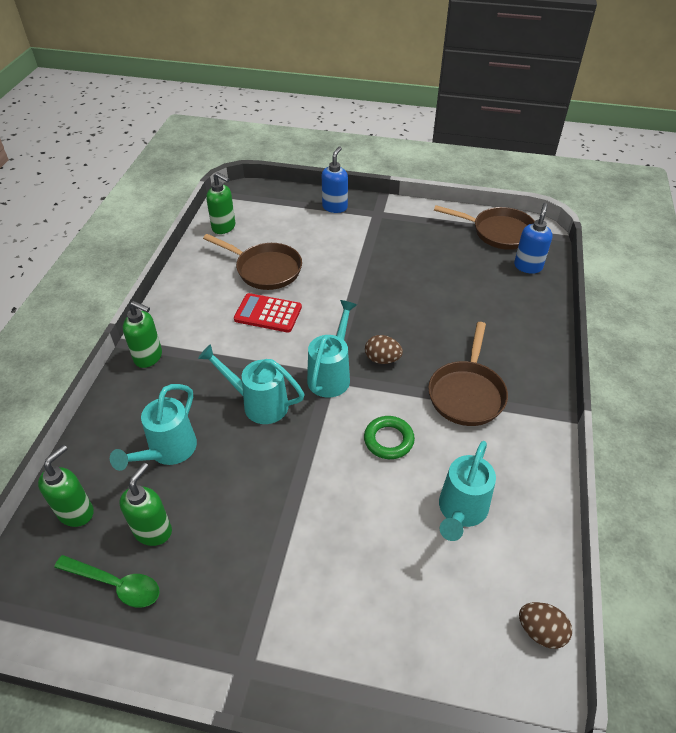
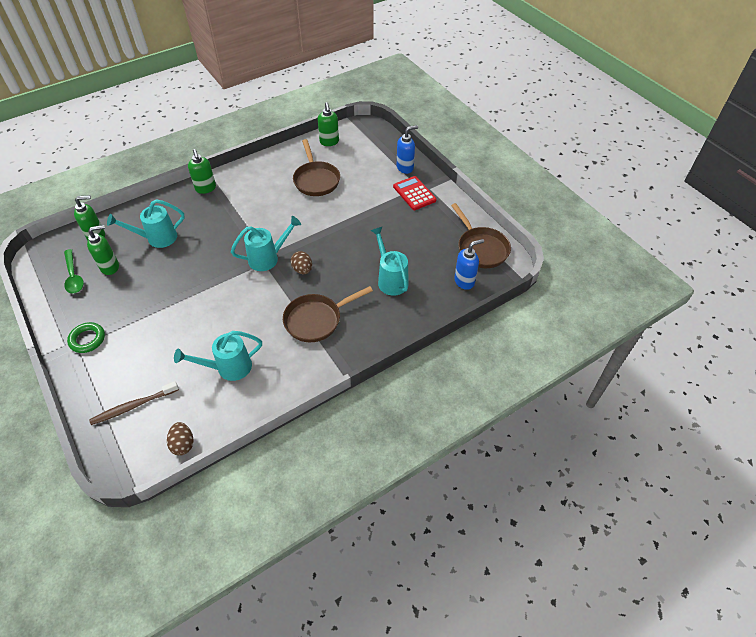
camera: 45 degrees right, 5 degrees up
turquoise watering can [198,344,305,424] -> turquoise watering can moved to [370,226,409,296]
red calculator [234,293,302,333] -> red calculator moved to [393,176,436,210]
green ring [364,416,415,459] -> green ring moved to [67,322,105,353]
none -> brown toothbrush [89,381,179,425]

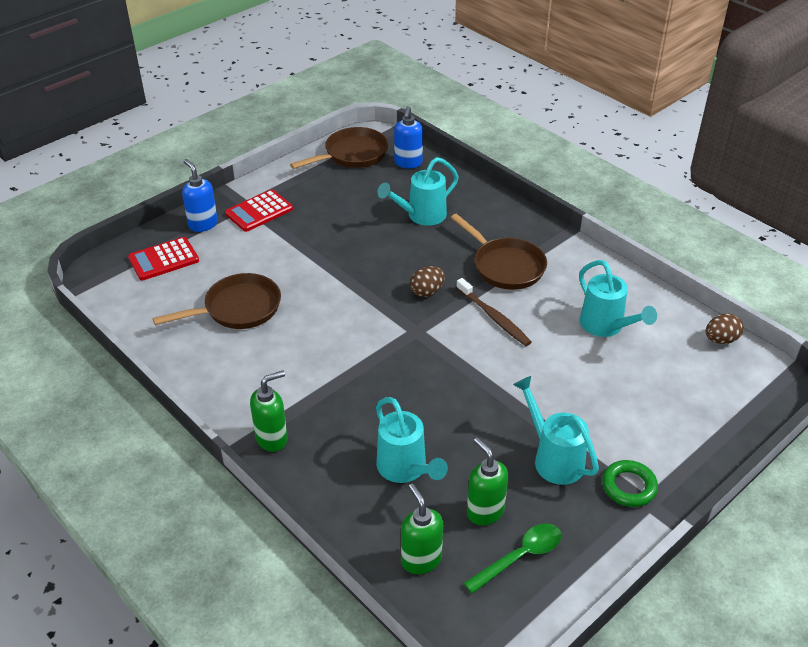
camera: 100 degrees left, 10 degrees down
brown toothbrush [89,381,179,425] -> brown toothbrush moved to [456,278,532,346]
turquoise watering can [231,216,301,271] -> turquoise watering can moved to [513,376,599,485]
green soap dispenser [318,102,339,146] -> none
blue soap dispenser [454,239,484,290] -> blue soap dispenser turned 135 degrees counterclockwise [394,106,423,169]
none -> red calculator [128,237,199,280]

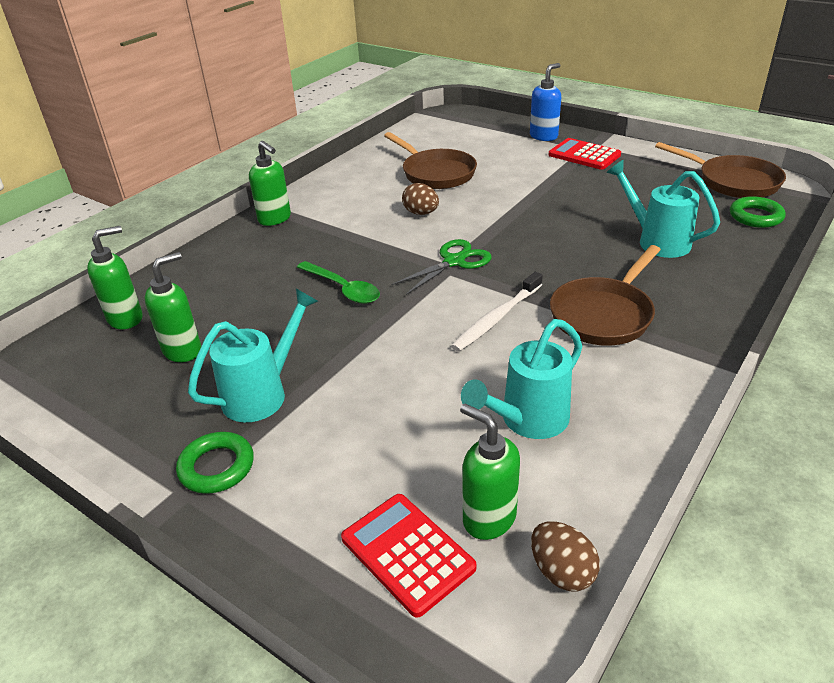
camera: 80 degrees right, 5 degrees down
red calculator [128,237,199,280] -> red calculator moved to [341,494,477,618]
turquoise watering can [376,397,448,483] -> none
blue soap dispenser [394,106,423,169] -> green ring [730,196,786,228]
brown egg [410,266,445,297] -> brown egg moved to [402,183,439,215]
brown toothbrush [456,278,532,346] -> white toothbrush [451,272,543,352]
green spoon [464,524,562,594] -> green spoon moved to [297,261,380,304]
none -> green scissors [392,239,492,295]
none -> green soap dispenser [460,404,520,540]

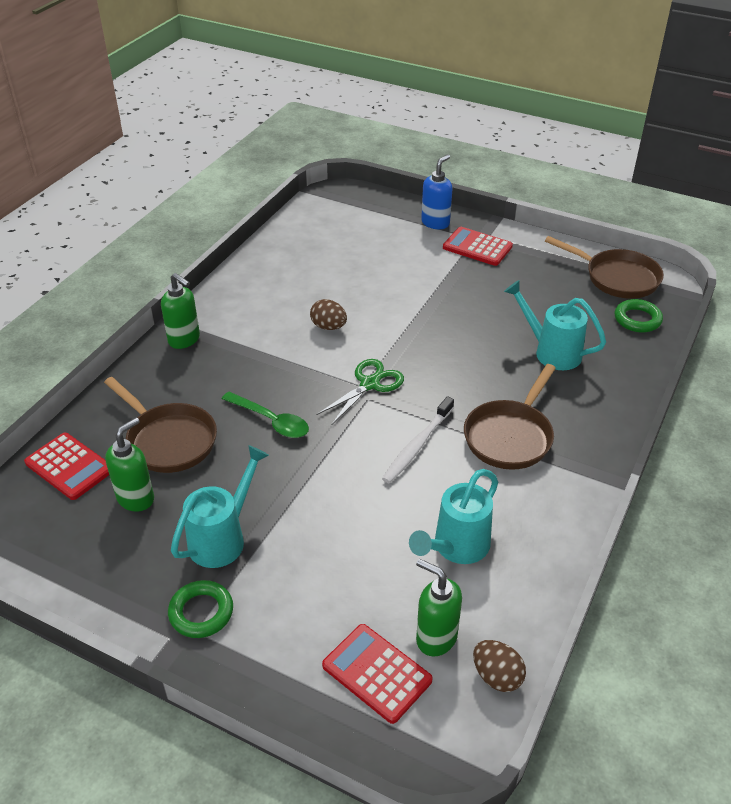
camera: 10 degrees left, 5 degrees up
green soap dispenser [87,226,143,329] -> red calculator [24,433,109,500]
brown pan [384,132,477,189] -> brown pan moved to [104,377,217,473]

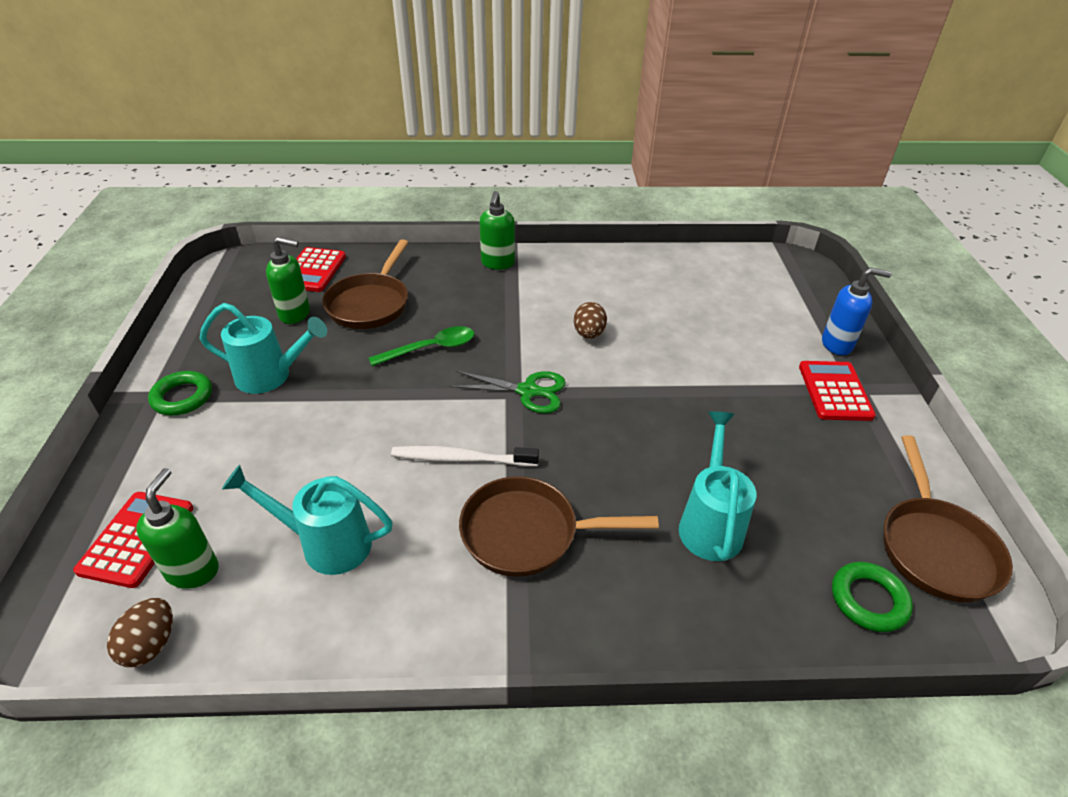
camera: 60 degrees right, 0 degrees up
green spoon [222,392,309,438] -> green spoon turned 120 degrees counterclockwise [369,326,474,366]

